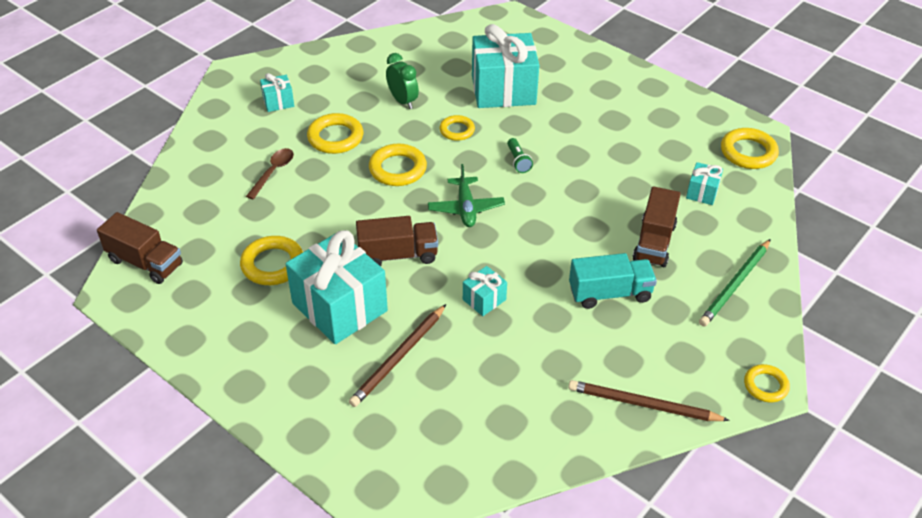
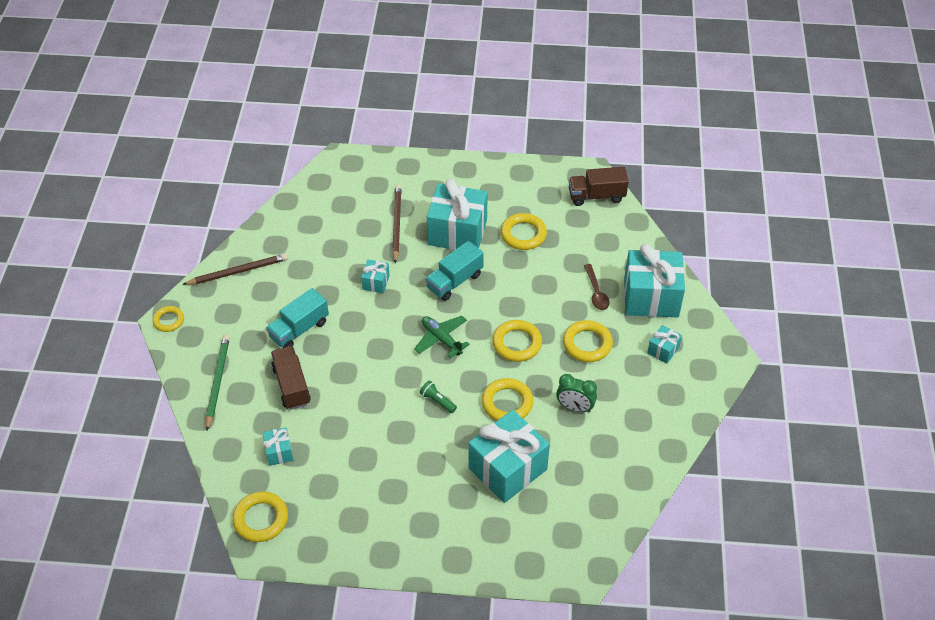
camera: 145 degrees right, 5 degrees up
brown truck [356,216,438,266] -> turquoise truck [426,241,484,301]
yellow ring [439,115,475,141] -> yellow ring [482,378,533,421], size x1.57
none -> turquoise gift [624,244,685,317]

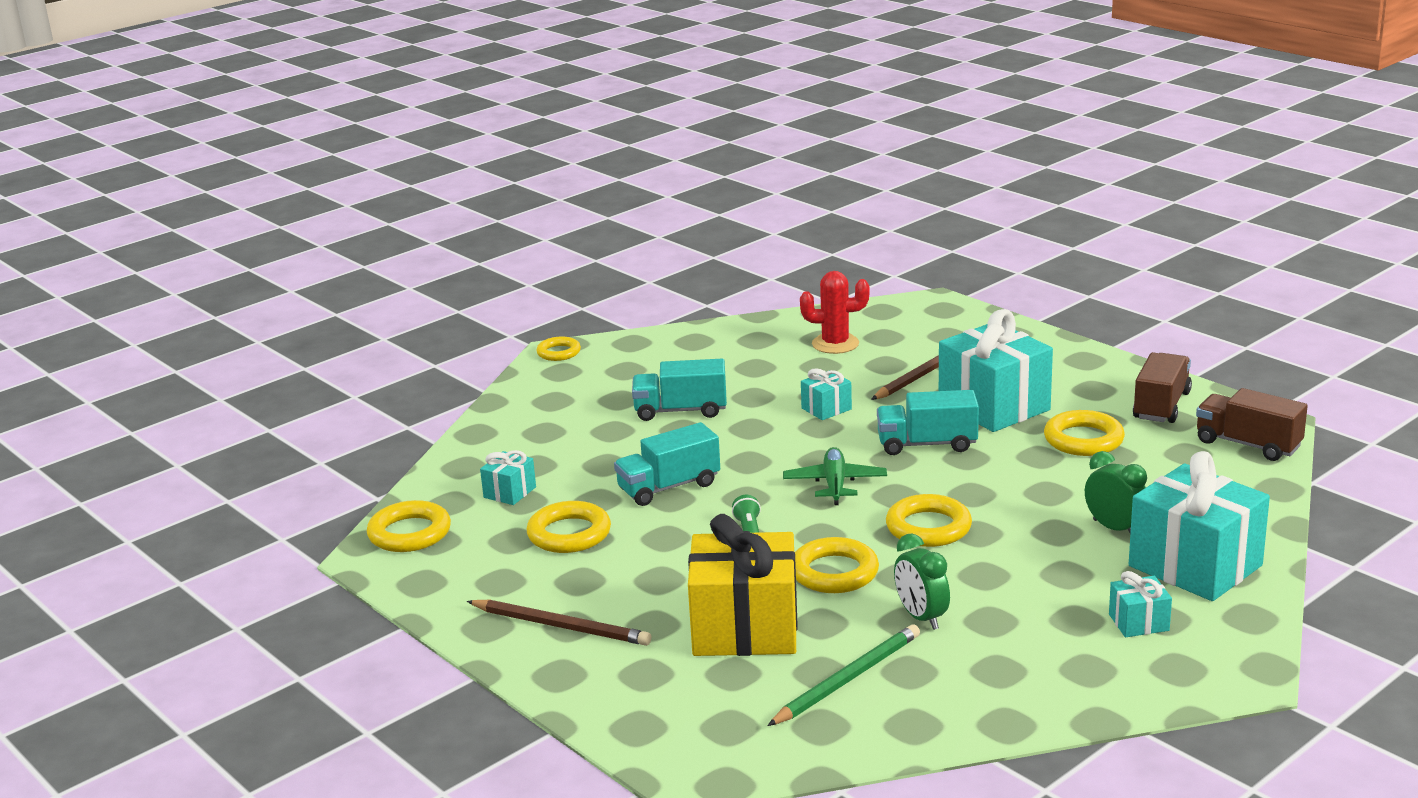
camera: 45 degrees right, 25 degrees down
brown pencil [182,254,288,285] -> brown pencil moved to [467,600,651,646]
green pencil [206,335,230,430] -> green pencil moved to [767,624,920,726]
brown truck [271,346,311,410] -> brown truck moved to [1133,352,1192,423]
turquoise gift [469,410,550,503] -> yellow gift [688,514,798,656]
yellow ring [563,320,613,362] -> yellow ring moved to [527,501,611,553]
brown spoon [584,264,610,310] -> green clock [1085,451,1147,533]
none -> turquoise truck [614,422,720,506]
none -> red cactus [800,271,869,354]

